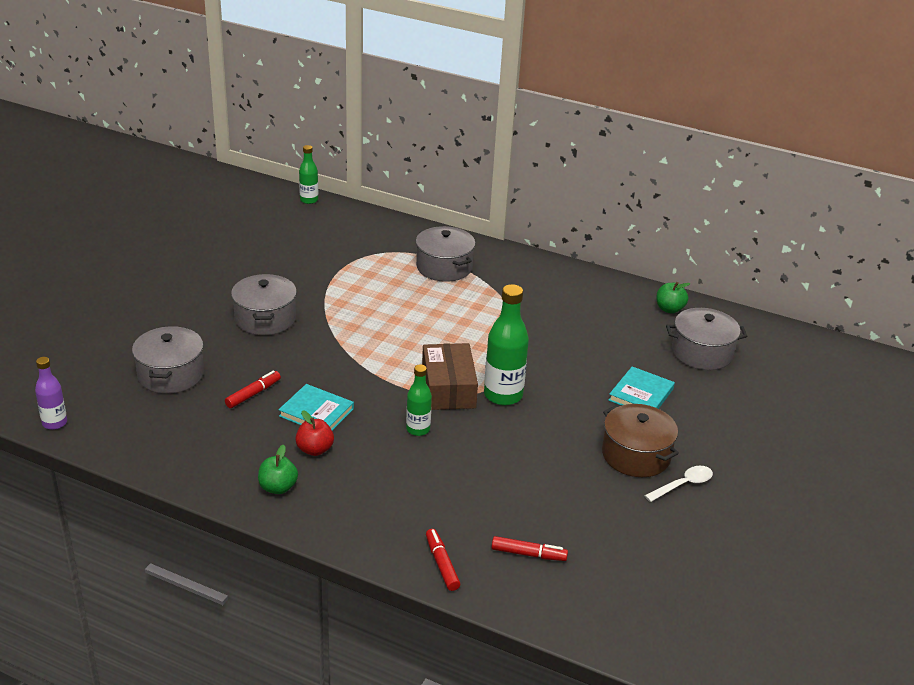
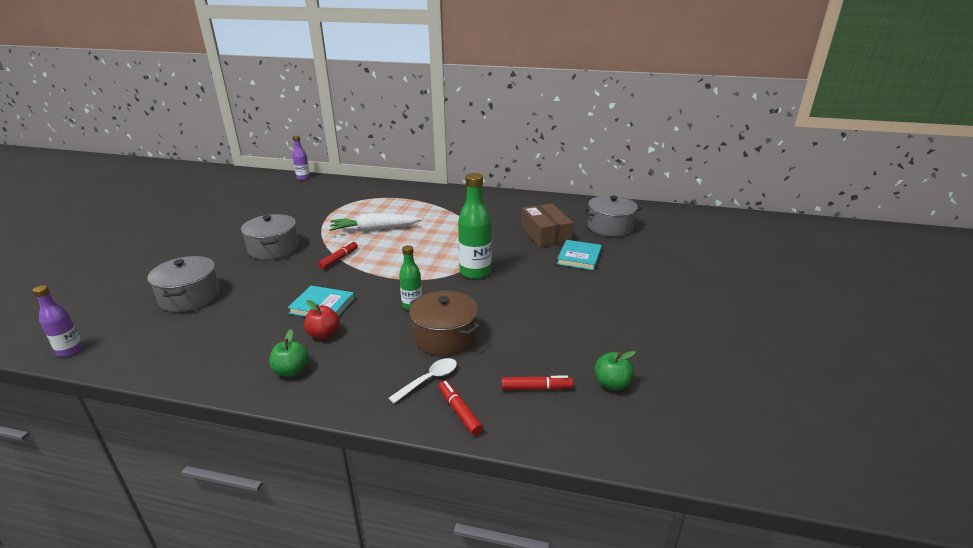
camera: 10 degrees left, 5 degrees down
red marker [225,370,281,408] -> red marker moved to [318,241,358,270]
green bottle [299,145,318,204] -> purple bottle [293,136,310,180]
grey pot [416,226,476,282] -> none
brown box [422,343,478,410] -> brown box moved to [521,204,573,248]
brown pot [602,404,679,477] -> brown pot moved to [410,291,480,356]
white spoon [644,466,713,502] -> white spoon moved to [388,358,457,403]
green apple [656,282,690,313] -> green apple moved to [595,351,636,390]
none -> white carrot [329,213,422,232]

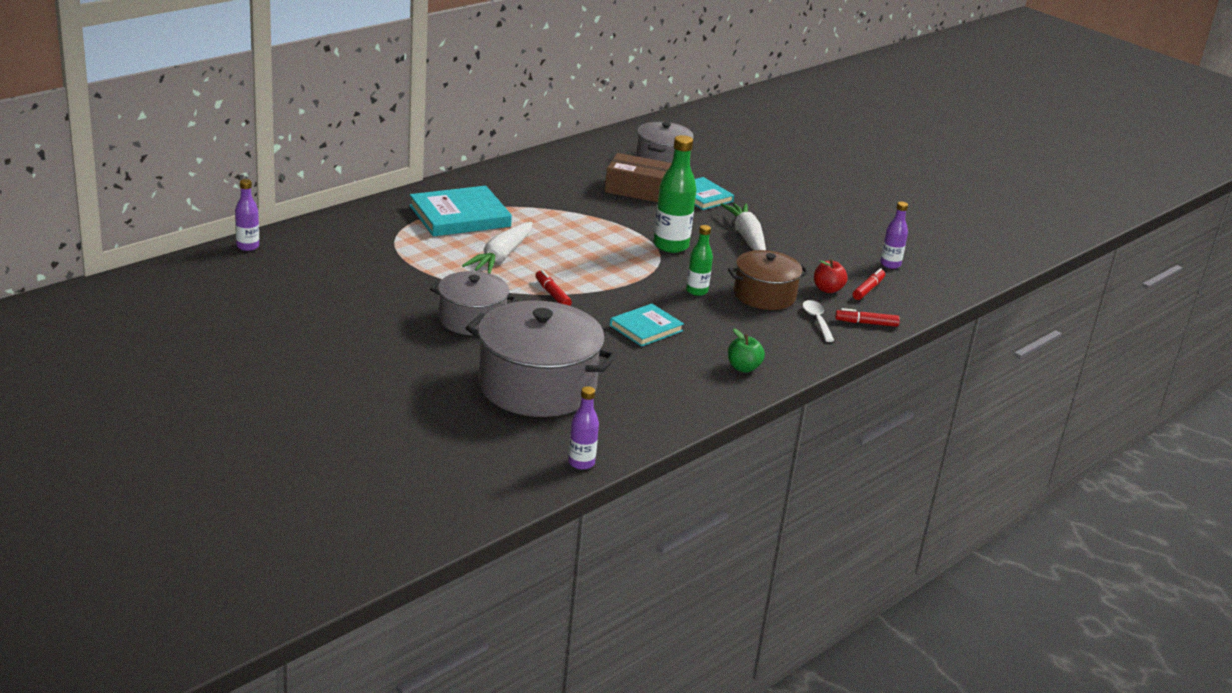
camera: 60 degrees left, 0 degrees up
grey pot [147,256,220,312] -> grey pot [466,300,617,417], size x1.65
red apple [304,300,340,339] -> red apple moved to [814,259,848,293]
green apple [595,351,636,390] -> purple bottle [880,202,908,269]
none -> turquoise book [409,186,512,237]
none -> white carrot [720,203,766,251]

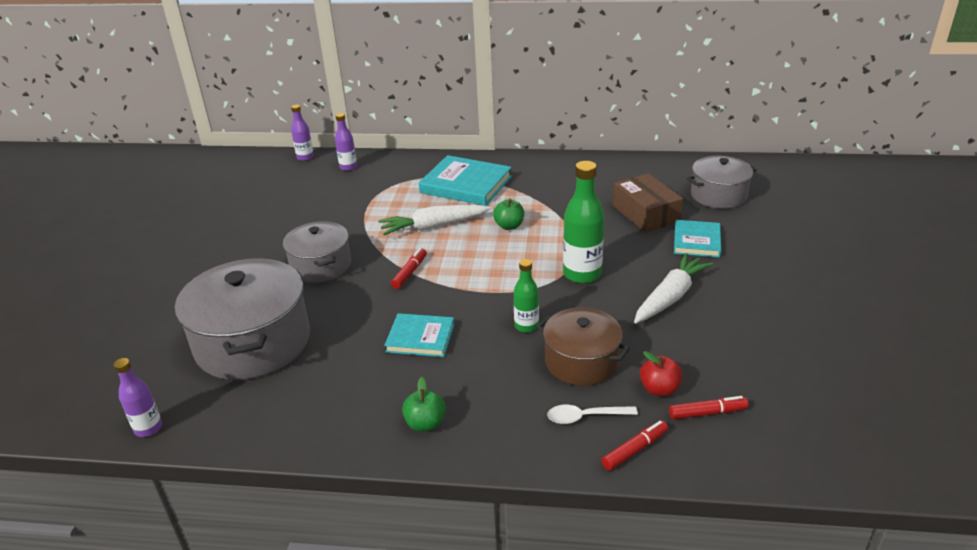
camera: 55 degrees right, 5 degrees up
white spoon [803,300,835,342] -> white spoon turned 135 degrees counterclockwise [547,405,638,424]
red marker [835,308,900,327] -> red marker turned 90 degrees clockwise [601,420,668,471]
purple bottle [880,202,908,269] -> purple bottle moved to [335,113,357,171]
none -> green apple [493,199,524,230]

